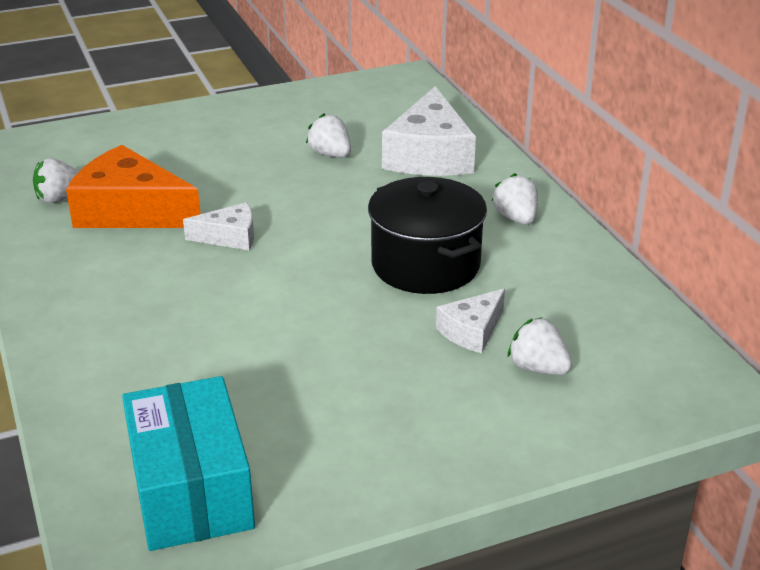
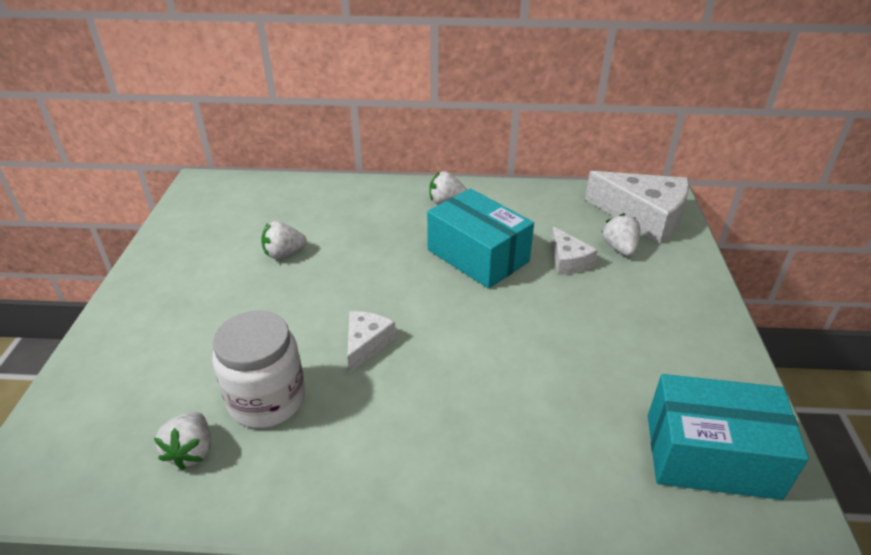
camera: 65 degrees left, 5 degrees up
orange cheese [66,145,200,228] -> white jar [212,310,305,428]
black pot [368,177,487,294] -> turquoise box [427,188,534,289]
white cheese [382,86,476,176] -> white cheese moved to [585,171,689,244]
white strawberry [508,317,572,375] -> white strawberry turned 105 degrees clockwise [602,213,641,256]

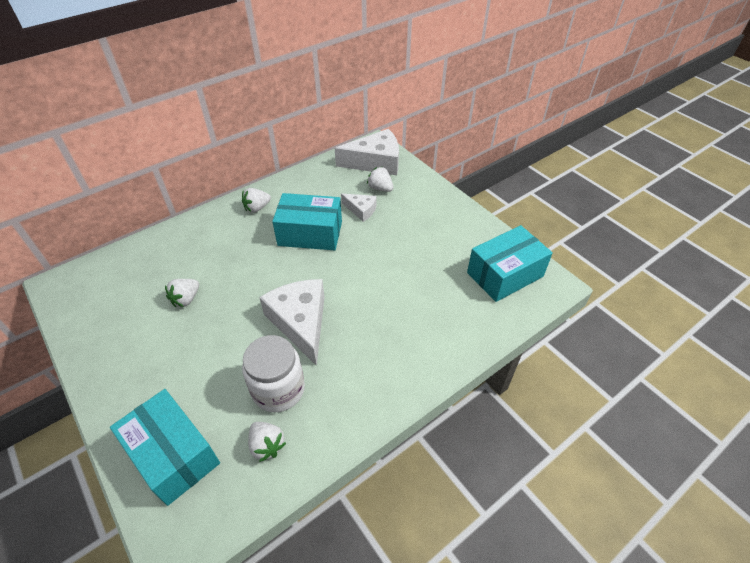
camera: 40 degrees left, 10 degrees up
white cheese [347,311,396,373] -> white cheese [259,279,325,366], size x1.91
none -> turquoise box [110,389,220,506]

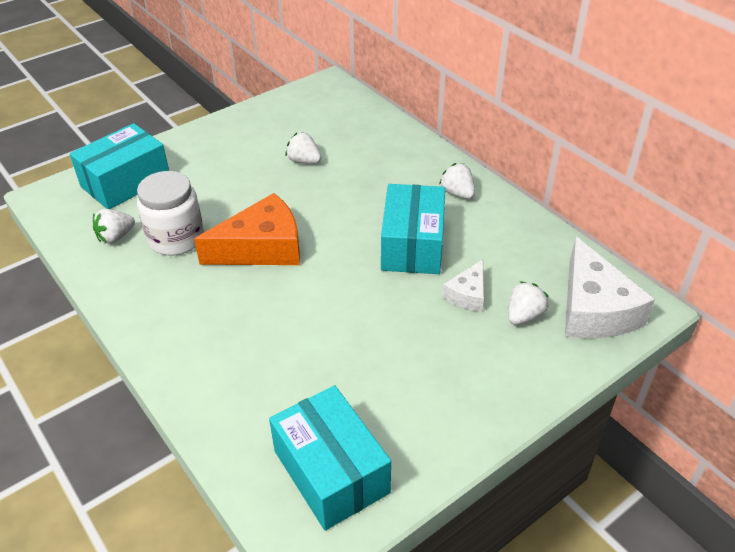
camera: 90 degrees right, 5 degrees down
white cheese [259,279,325,366] -> orange cheese [194,193,300,265]

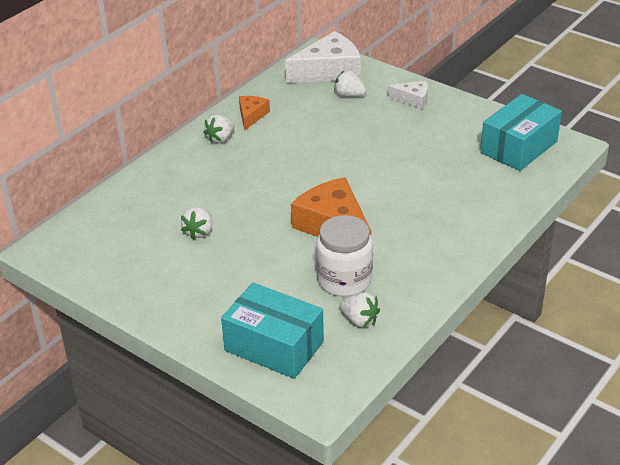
camera: 105 degrees left, 5 degrees down
turquoise box [381,184,445,274] -> none
white cheese [442,259,484,312] -> white cheese moved to [387,81,428,109]
none -> orange cheese [239,96,270,131]

